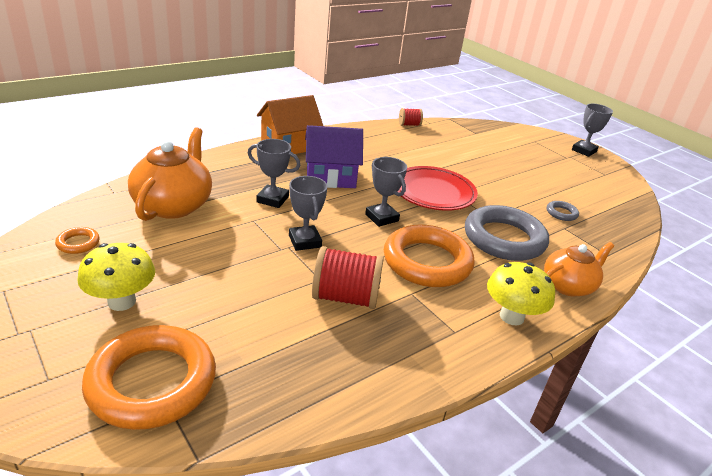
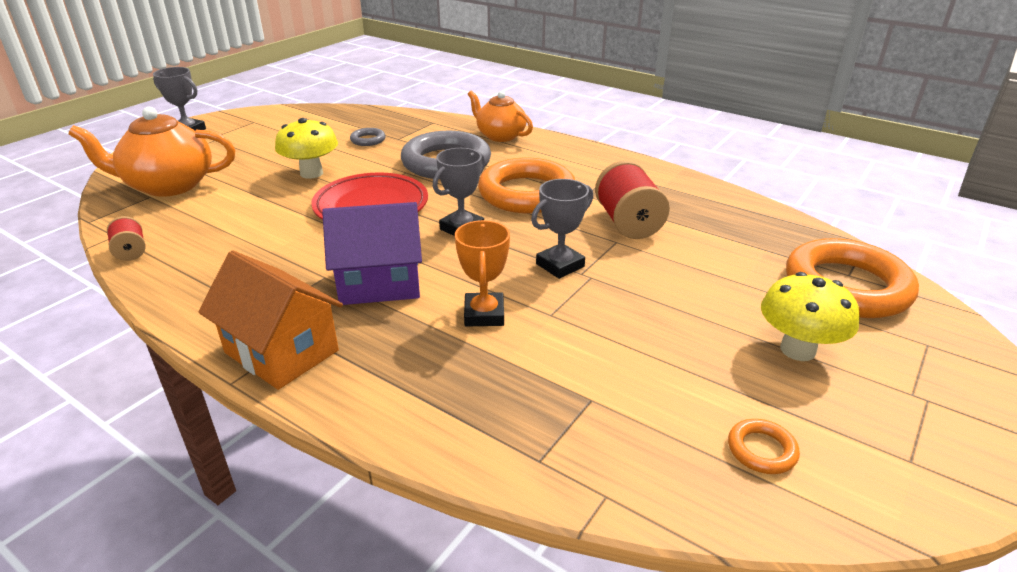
camera: 105 degrees left, 0 degrees up
orange teapot [128,127,212,221] -> orange teapot moved to [68,107,235,197]
grey trophy [248,139,300,208] -> orange trophy [455,220,510,326]
purple house [305,125,363,188] -> purple house turned 75 degrees counterclockwise [322,202,422,305]
yellow mushroom [487,262,555,326] -> yellow mushroom moved to [275,118,338,179]

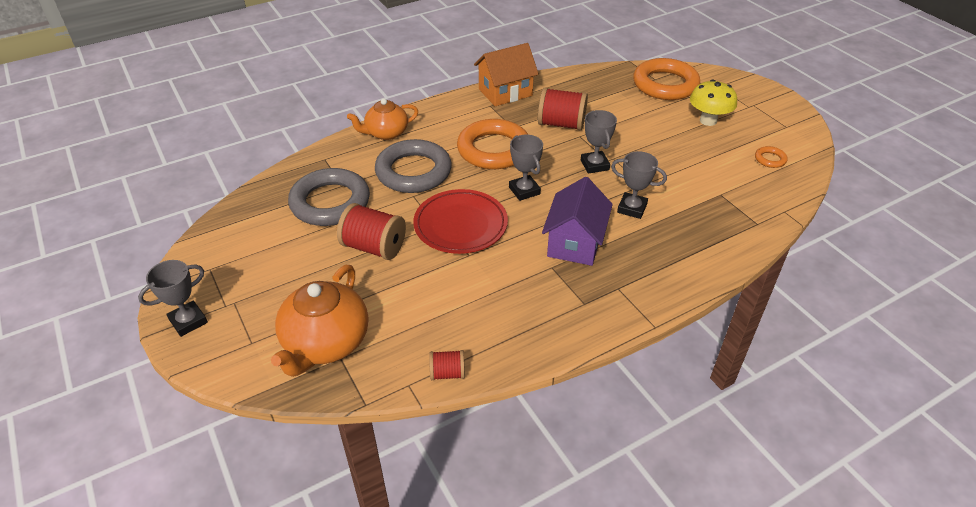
camera: 65 degrees left, 10 degrees up
orange house [198,250,343,390] -> orange house moved to [474,43,539,106]
yellow mushroom [275,118,338,179] -> red spool [337,203,406,260]
grey ring [350,128,386,146] -> grey ring [288,168,370,226], size x2.39
orange trophy [455,220,510,326] -> grey trophy [611,151,667,219]

